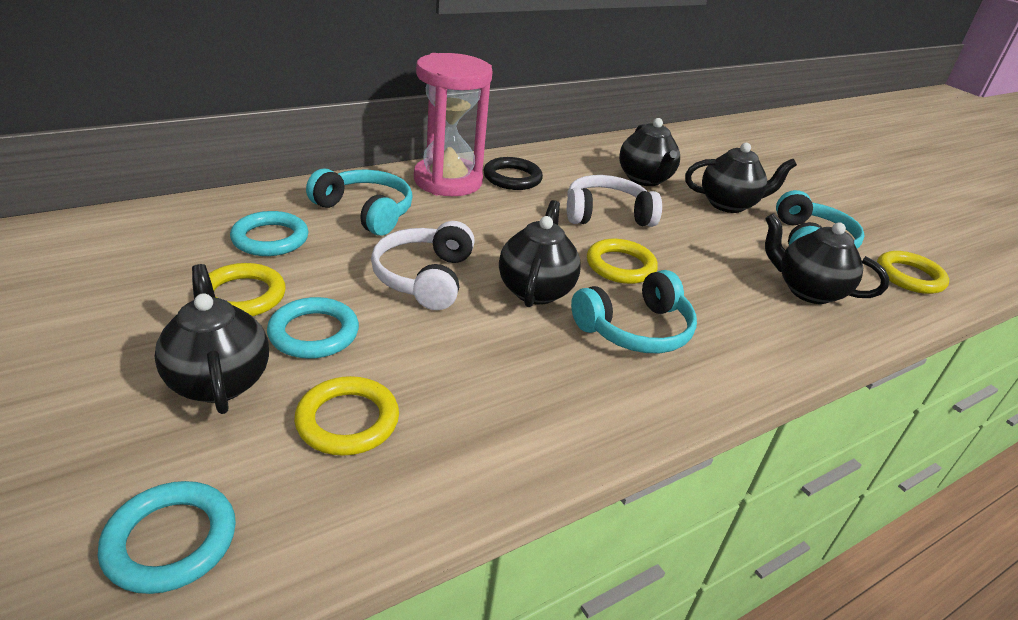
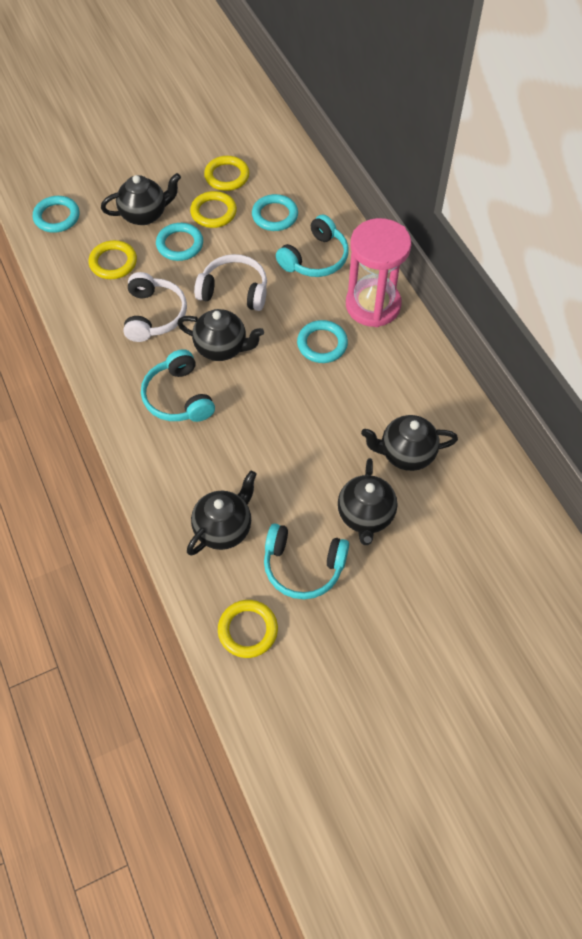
camera: 100 degrees right, 25 degrees up
black ring [483,157,543,190] -> none
white headphones [567,175,662,227] -> white headphones moved to [123,272,187,342]
yellow ring [587,239,658,284] -> yellow ring moved to [204,156,249,191]
none -> turquoise ring [297,320,348,363]

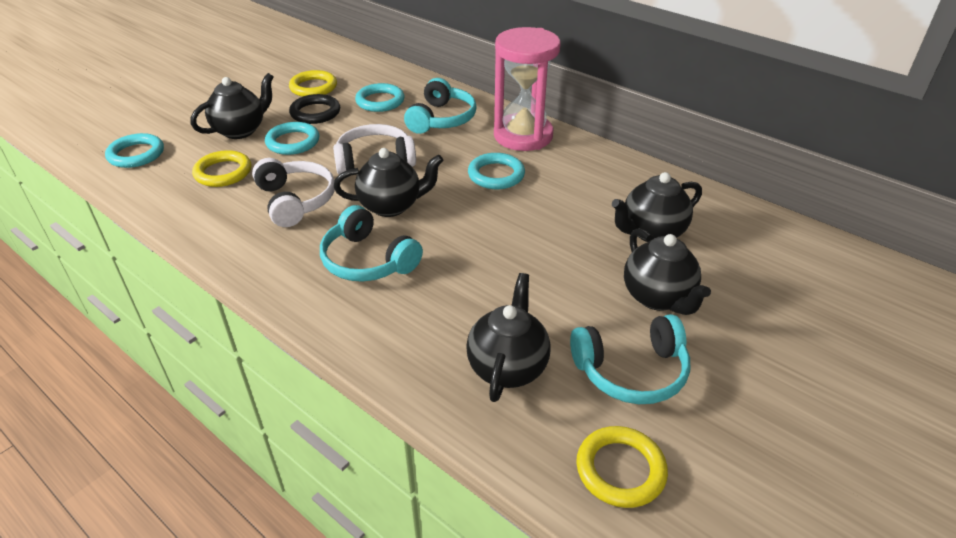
camera: 25 degrees left, 20 degrees down
yellow ring [190,191,237,228] -> black ring [289,94,340,124]

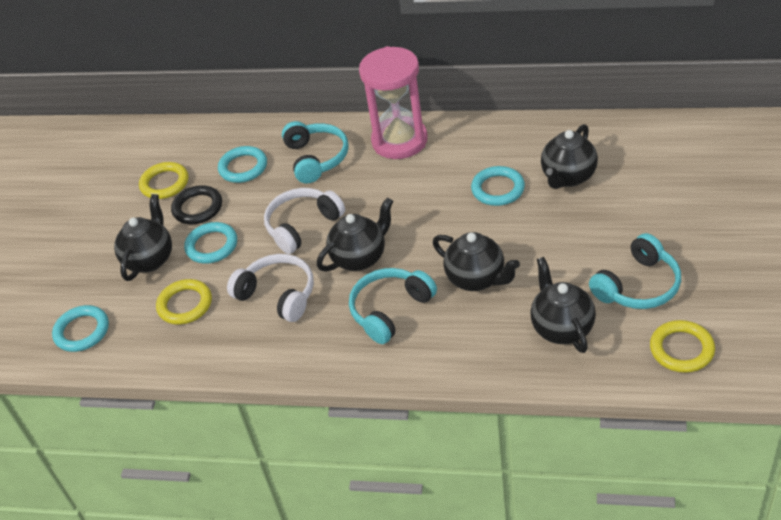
camera: 25 degrees left, 5 degrees up
turquoise headphones [320,205,423,282] -> turquoise headphones turned 120 degrees clockwise [349,268,437,344]
turquoise ring [468,153,525,189] -> turquoise ring moved to [471,166,525,206]
black teapot [624,228,711,315] -> black teapot moved to [433,232,520,291]

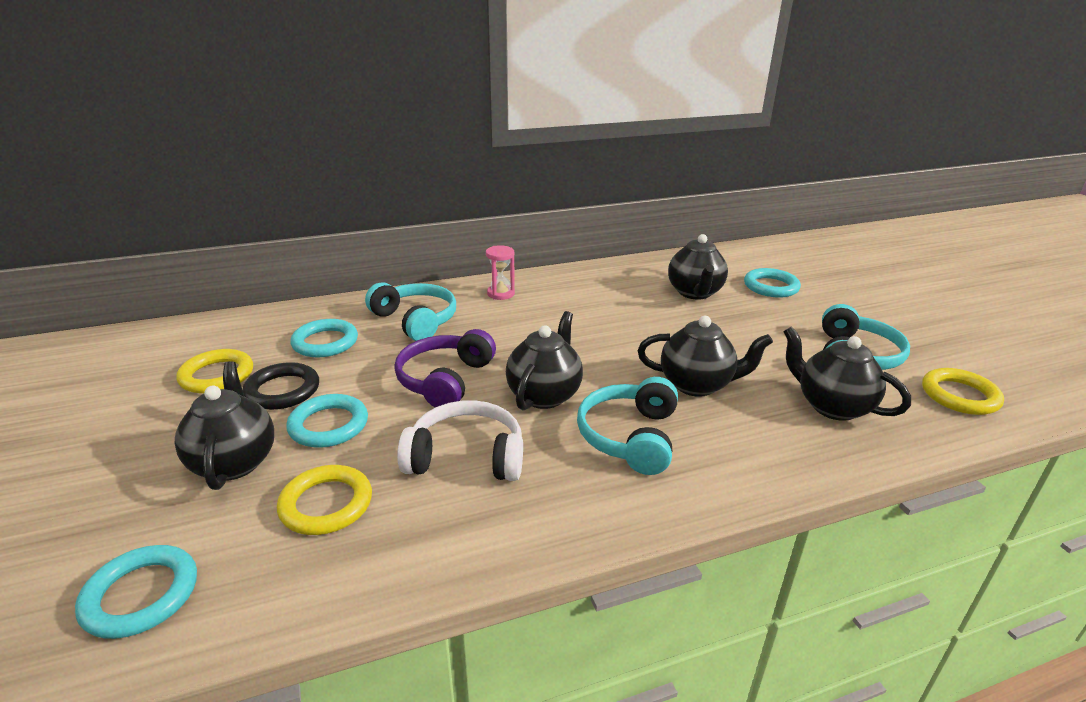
camera: 35 degrees left, 15 degrees down
white headphones [264,188,345,254] -> purple headphones [394,329,496,407]
pink hourglass [359,46,428,159] -> pink hourglass [486,245,515,300], size x0.44
turquoise ring [471,166,525,206] -> turquoise ring moved to [744,268,801,298]

